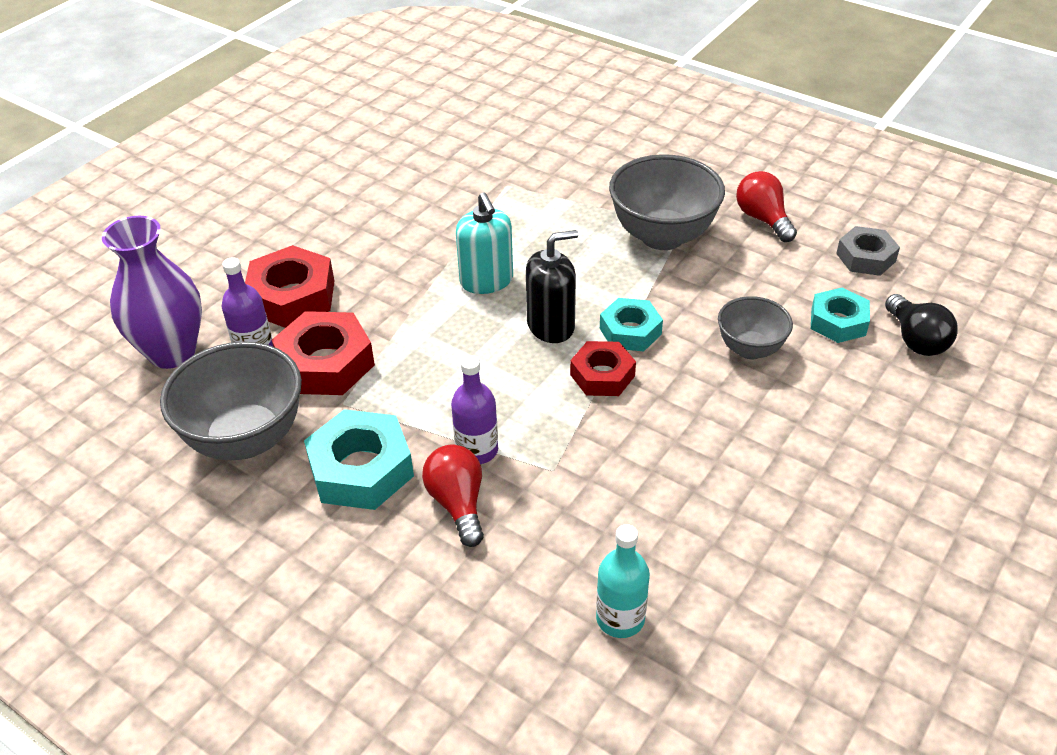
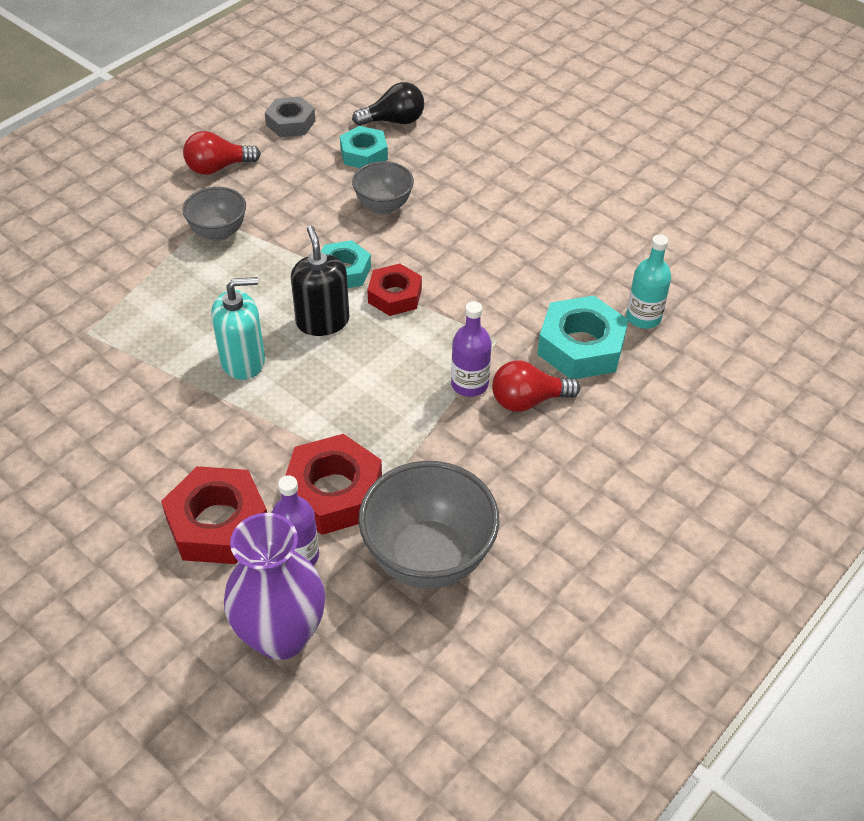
camera: 85 degrees left, 5 degrees up
turquoise nut [304,409,414,510] -> turquoise nut moved to [537,295,629,379]
grey bowl [609,154,725,250] -> grey bowl [183,187,246,241], size x0.58

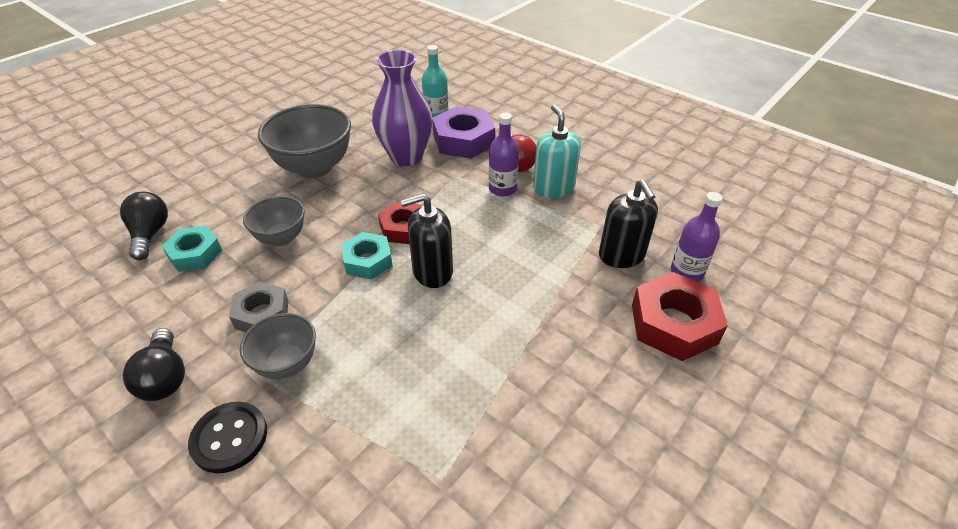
camera: 90 degrees left, 5 degrees down
red light bulb [183,131,261,175] -> black light bulb [123,328,185,401]
turquoise soap dispenser [211,277,265,380] -> turquoise soap dispenser moved to [533,105,581,198]
purple vase [224,513,325,660] -> purple vase moved to [372,50,433,166]
grey nut [265,97,315,137] -> grey nut moved to [229,281,288,332]
red nut [285,434,382,535] -> black soap dispenser [599,179,658,268]
grey bowl [358,461,499,588] -> grey bowl moved to [258,104,351,178]
turquoise nut [537,295,629,379] -> purple nut [433,106,495,159]
none -> black button [188,402,267,473]

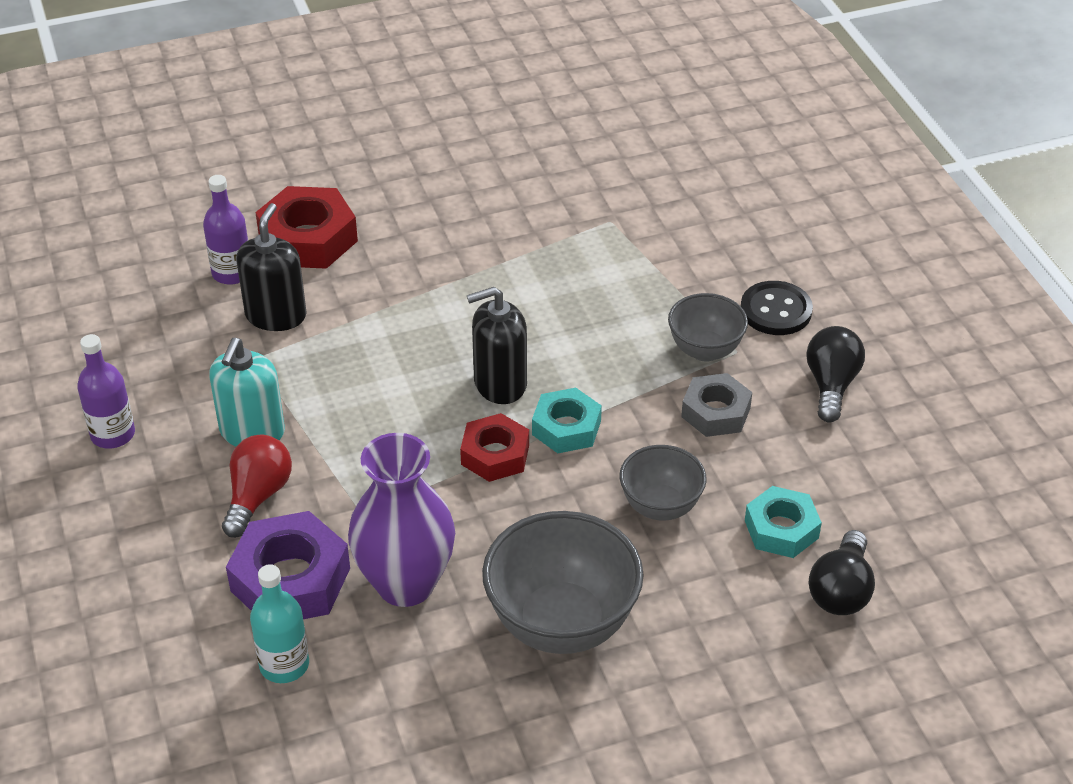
camera: 150 degrees left, 0 degrees up
black soap dispenser [400,193,453,288] -> black soap dispenser turned 150 degrees clockwise [467,287,527,404]
purple bottle [489,112,519,196] -> purple bottle moved to [77,334,135,449]

